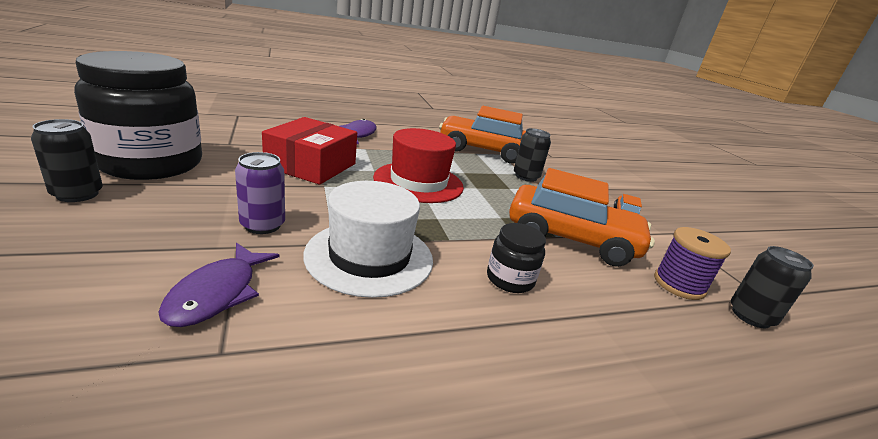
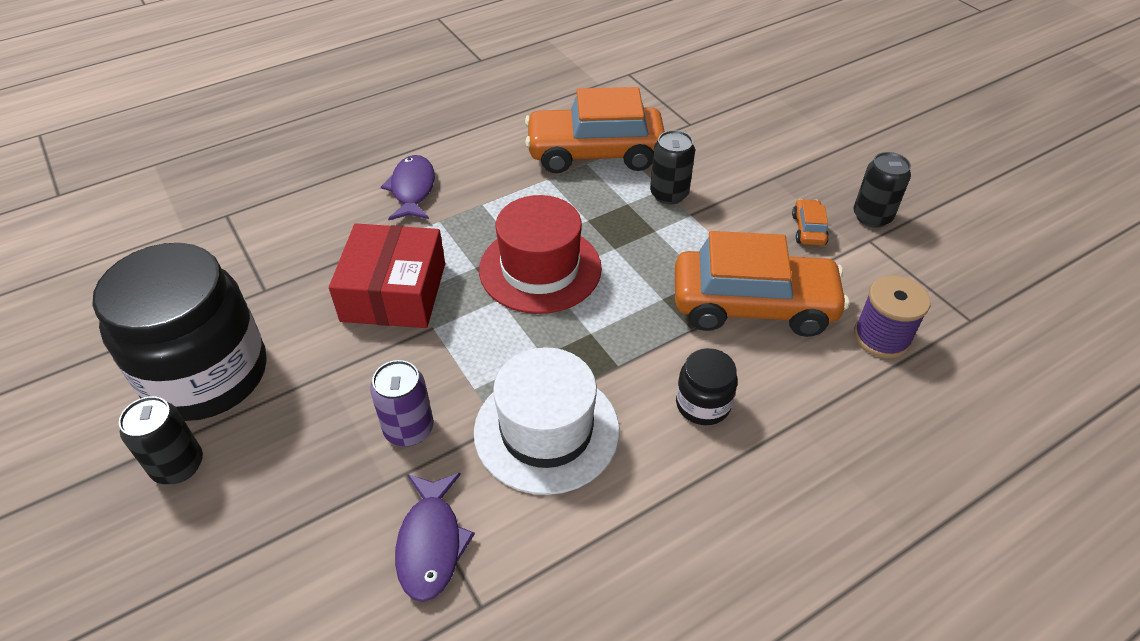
camera: 10 degrees left, 20 degrees up
black can [731,246,814,328] -> black can moved to [854,152,911,228]

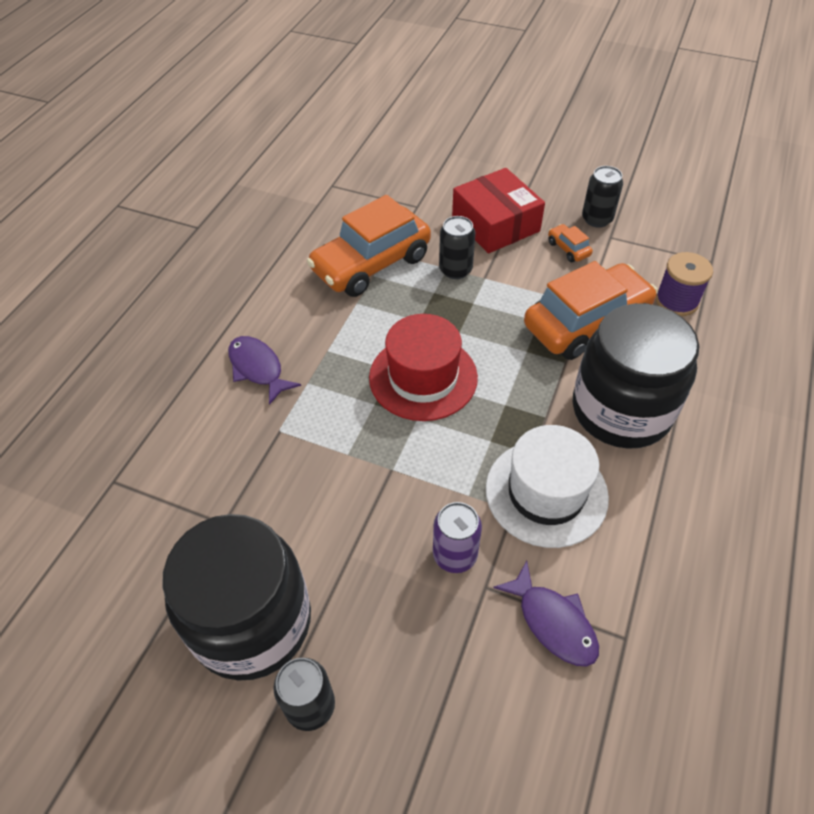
camera: 35 degrees left, 5 degrees up
red box [329,224,445,328] -> red box moved to [452,168,545,253]
black jar [676,348,738,425] -> black jar [573,303,699,449], size x2.27

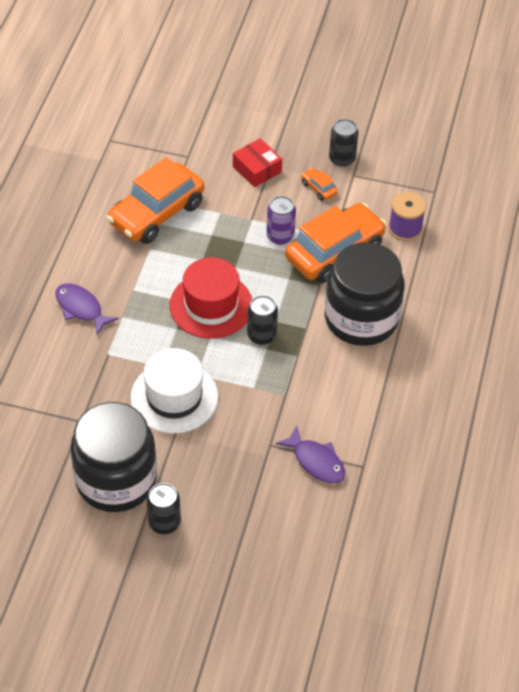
camera: 10 degrees left, 0 degrees up
purple can [433,502,482,573] -> purple can moved to [266,196,296,245]
black can [439,216,475,279] -> black can moved to [247,295,278,345]
red box [452,168,545,253] -> red box [233,138,282,187], size x0.65
white hat [486,425,609,548] -> white hat moved to [130,348,218,434]

